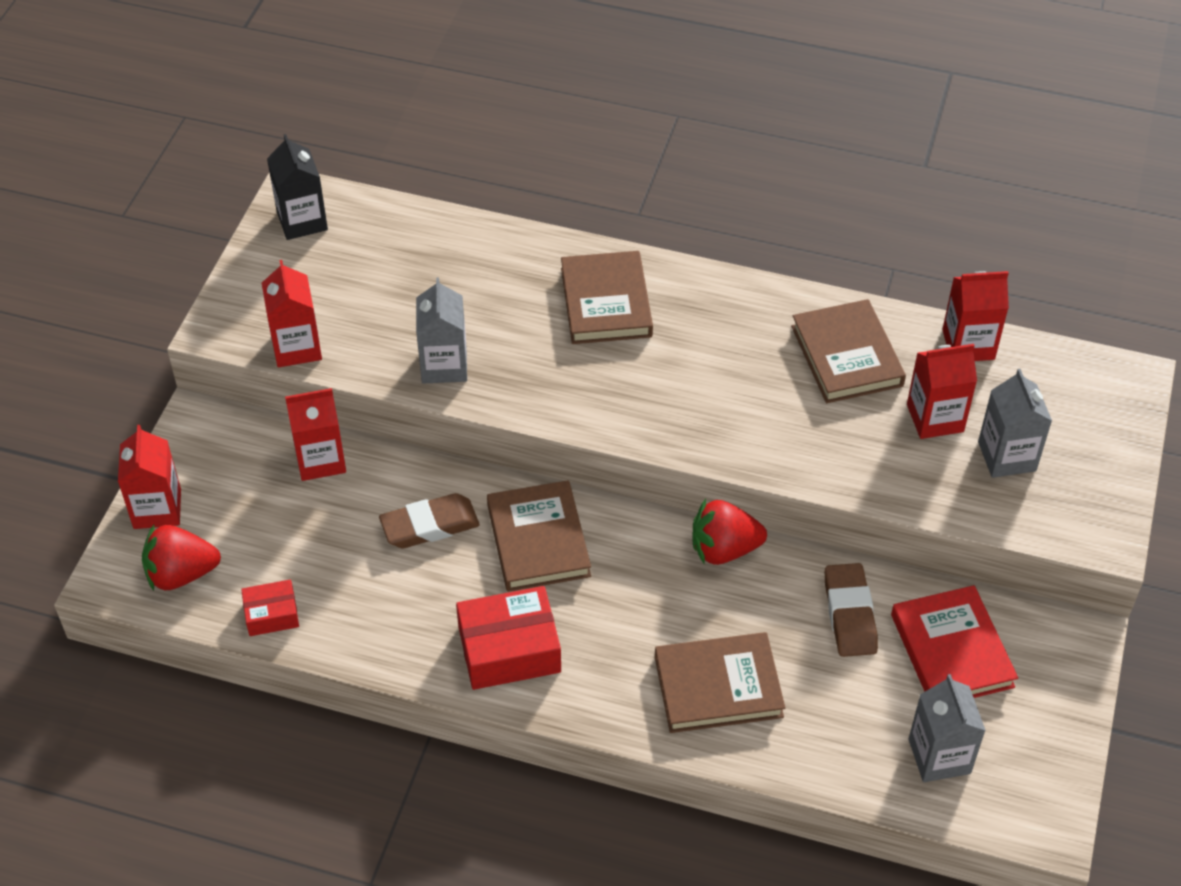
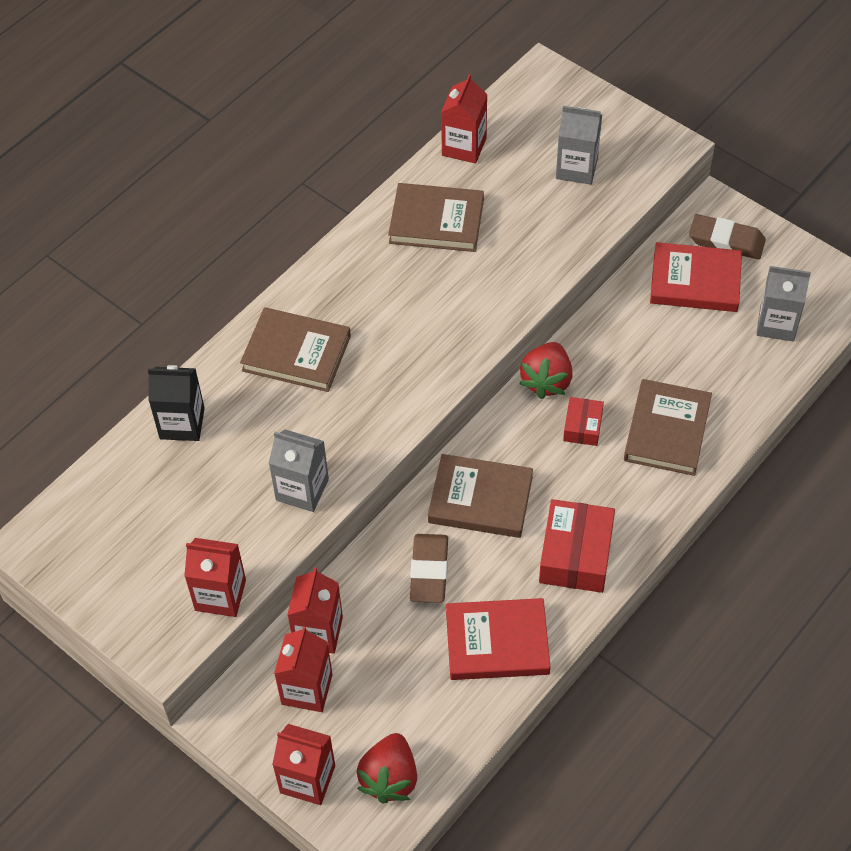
camera: 65 degrees left, 5 degrees up
red box [241,580,299,636] -> red box moved to [563,397,604,446]
black carton [267,134,328,240] -> black carton moved to [148,365,205,441]
brown eraser [825,563,878,657] -> brown eraser moved to [689,214,766,259]
red carton [907,344,977,439] -> red carton moved to [274,626,332,712]
none -> red book [446,598,550,680]

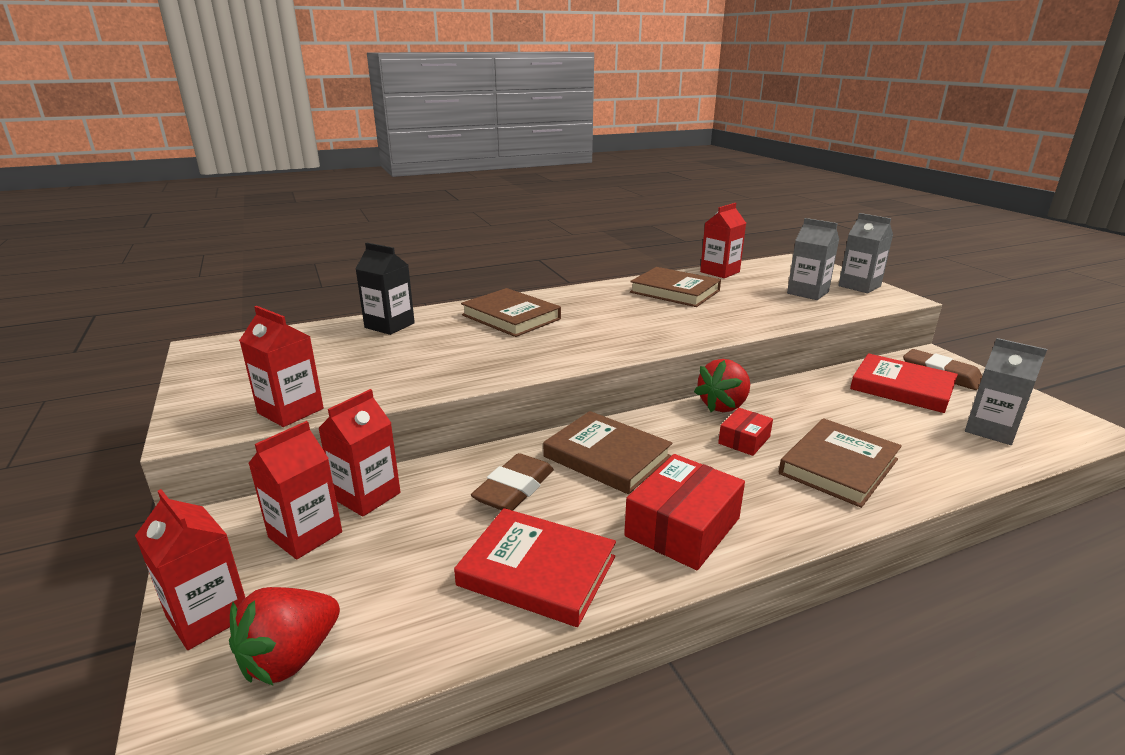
camera: 25 degrees right, 30 degrees down
grey carton [269,429,329,512] -> grey carton moved to [838,213,893,293]

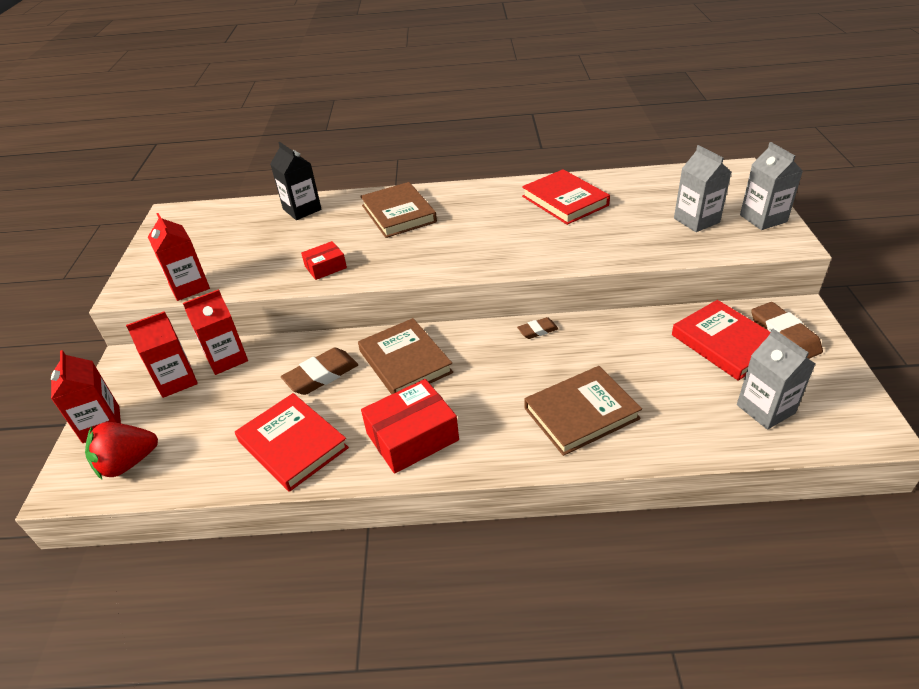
camera: 25 degrees right, 15 degrees up
brown book [630,267,721,307] -> red book [522,169,610,225]
red strawberry [694,359,750,412] -> brown eraser [517,317,558,339]
red carton [700,203,746,278] -> none
red box [718,408,773,456] -> red box moved to [301,241,347,280]

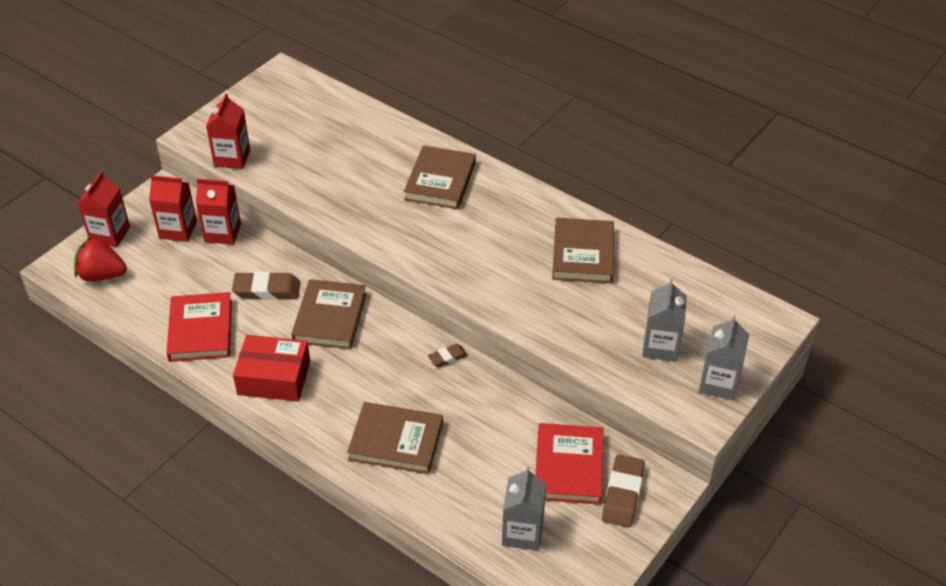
camera: 35 degrees right, 5 degrees up
black carton [270,142,322,220] -> none
red box [301,241,347,280] -> none
brown eraser [517,317,558,339] -> brown eraser turned 45 degrees counterclockwise [428,344,468,367]
red book [522,169,610,225] -> brown book [552,218,614,283]

